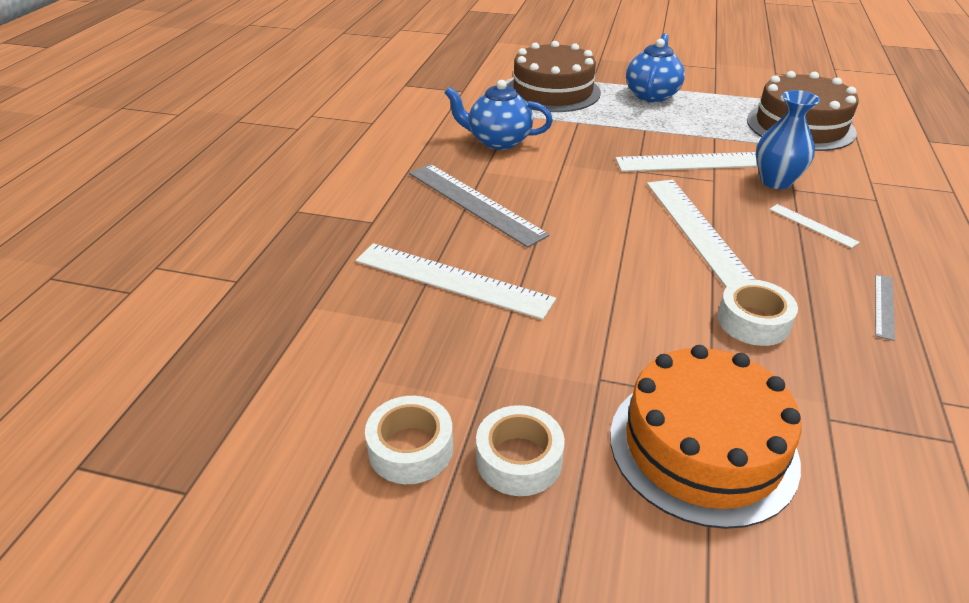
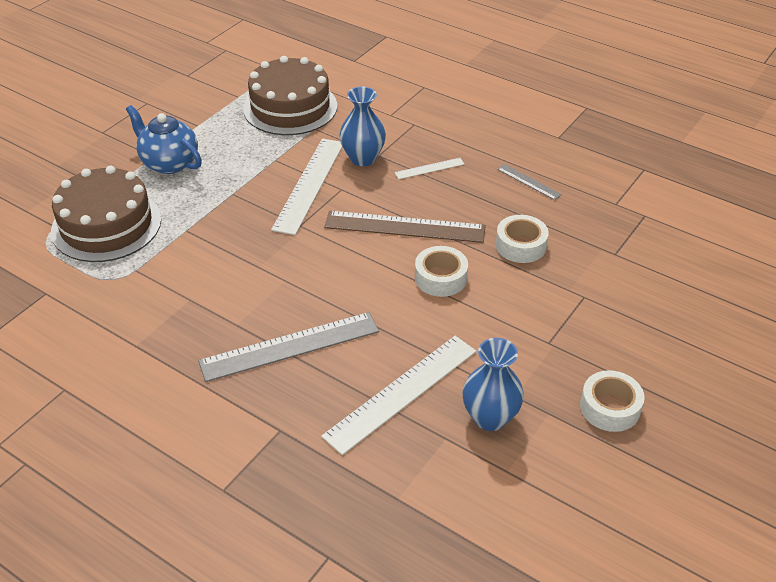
camera: 70 degrees left, 5 degrees up
white tape [365,396,453,484] -> white tape moved to [415,246,468,297]
blue teapot [444,80,553,150] -> none
orange cake [610,345,802,529] -> none
white ruler [647,180,756,287] -> brown ruler [324,211,486,243]
none -> blue vase [462,338,524,431]

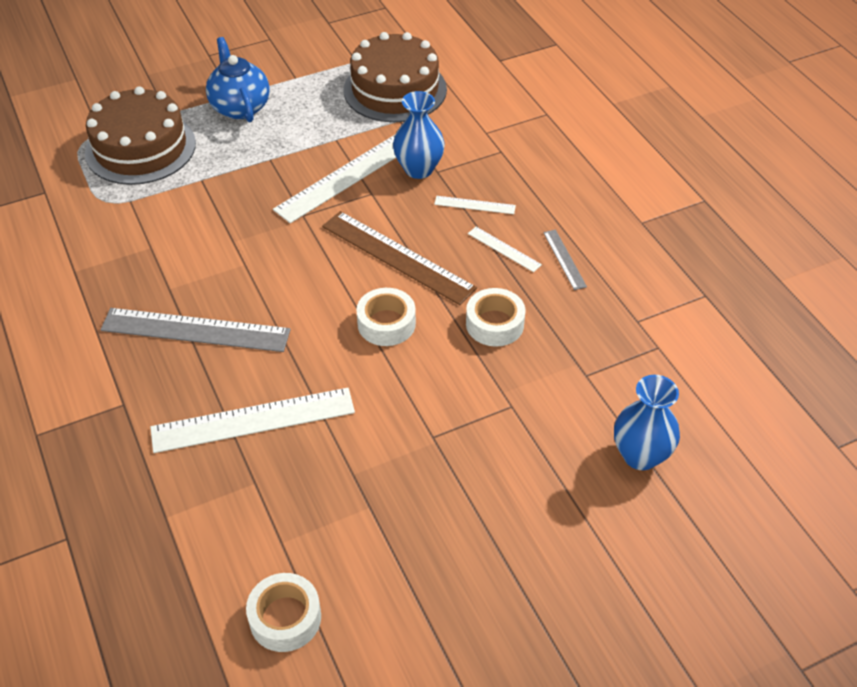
camera: 30 degrees right, 5 degrees up
blue vase [462,338,524,431] -> blue vase moved to [614,375,680,470]
white tape [580,370,645,432] -> white tape moved to [246,573,321,652]
none -> white ruler [468,227,542,272]

